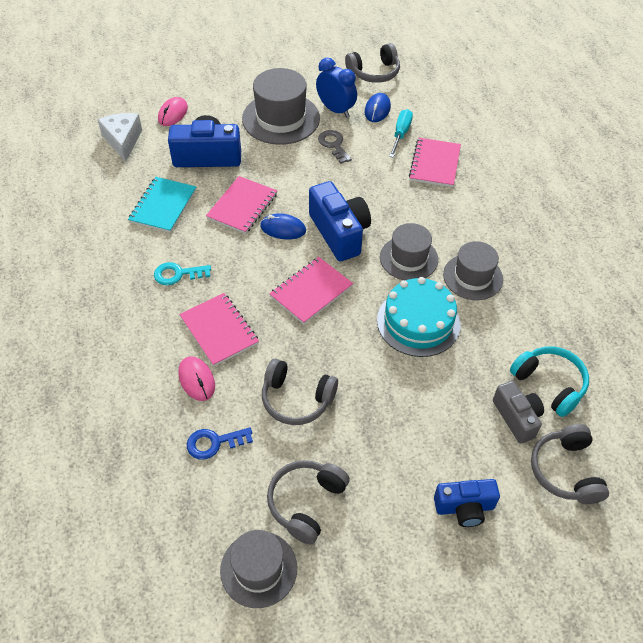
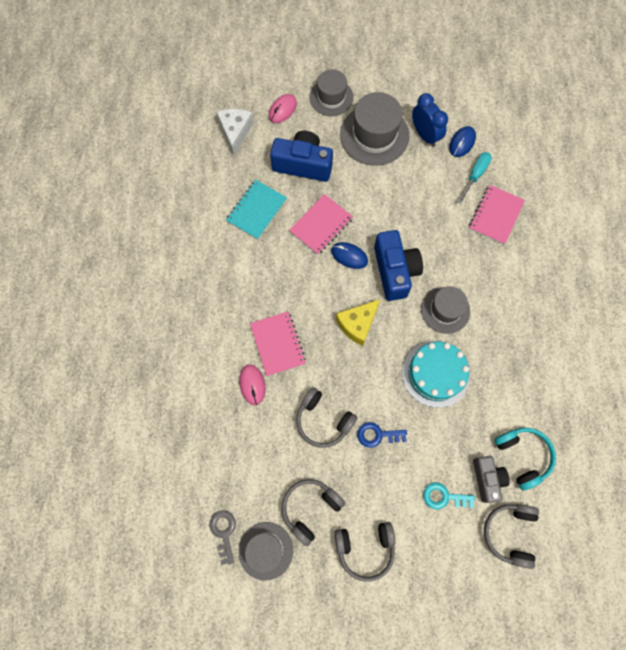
camera: 15 degrees right, 20 degrees up
turquoise key [154,262,211,285] -> turquoise key moved to [423,483,475,510]
blue key [187,427,253,460] -> blue key moved to [357,422,407,448]
pink notebook [269,257,353,324] -> yellow cheese [336,299,380,346]
grey key [318,130,352,164] -> grey key moved to [209,510,236,565]
grey headphones [345,43,400,83] -> grey headphones moved to [334,522,395,582]
blue camera [434,479,500,527] -> none
grey hat [443,241,503,300] -> grey hat moved to [309,69,353,116]

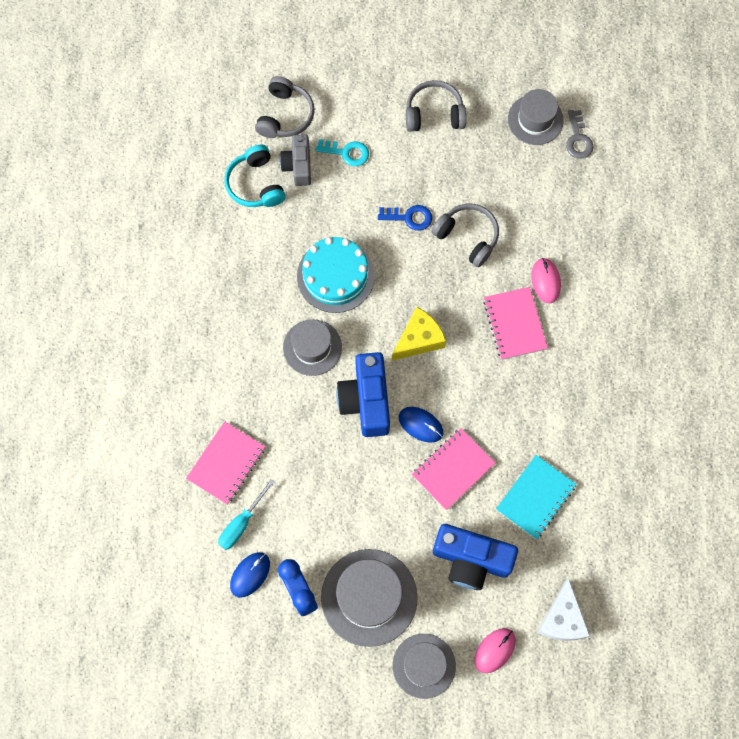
camera: 175 degrees left, 0 degrees up
grey headphones [282,479,345,546] -> none

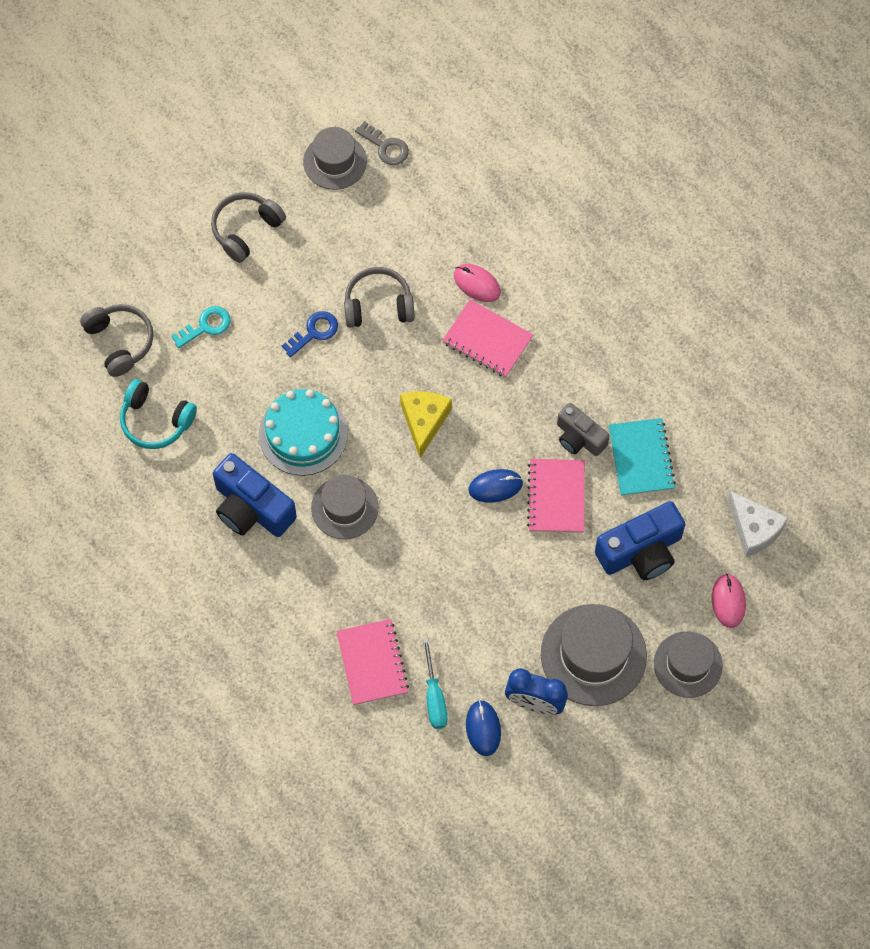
camera: 45 degrees left, 5 degrees down
grey camera [280,134,311,186] -> grey camera moved to [557,403,610,456]
blue camera [336,352,390,437] -> blue camera moved to [213,453,297,537]

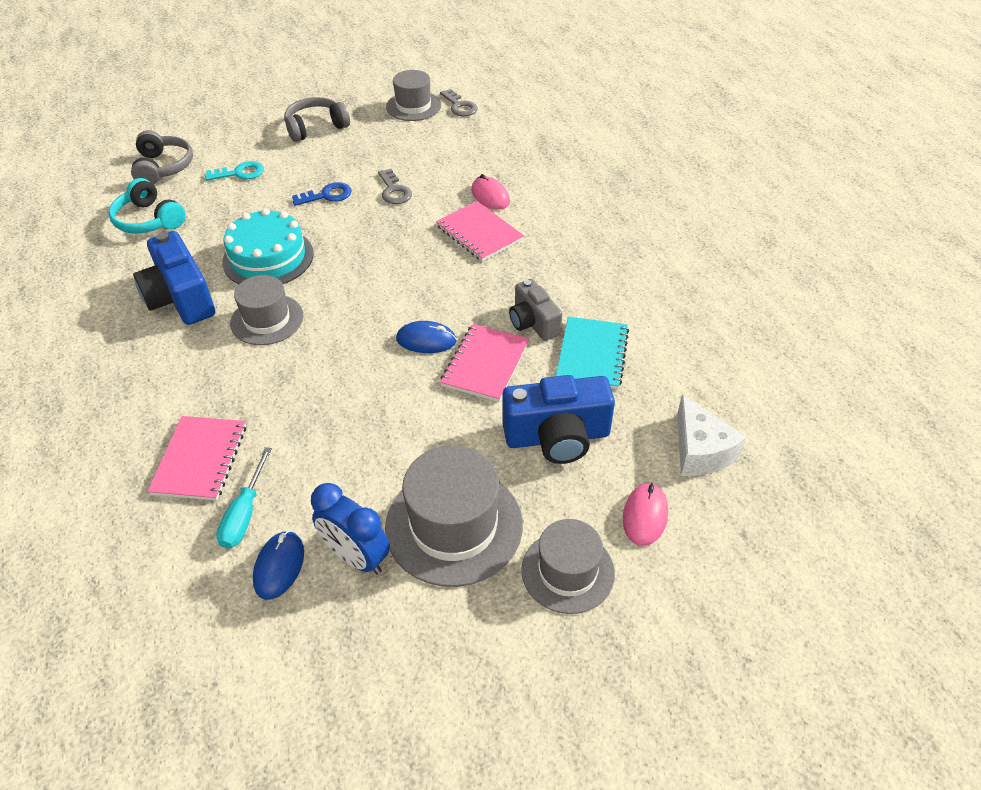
camera: 20 degrees right, 20 degrees down
grey headphones [344,267,415,328] -> grey key [378,169,412,204]
yellow cheese [400,391,452,458] -> none

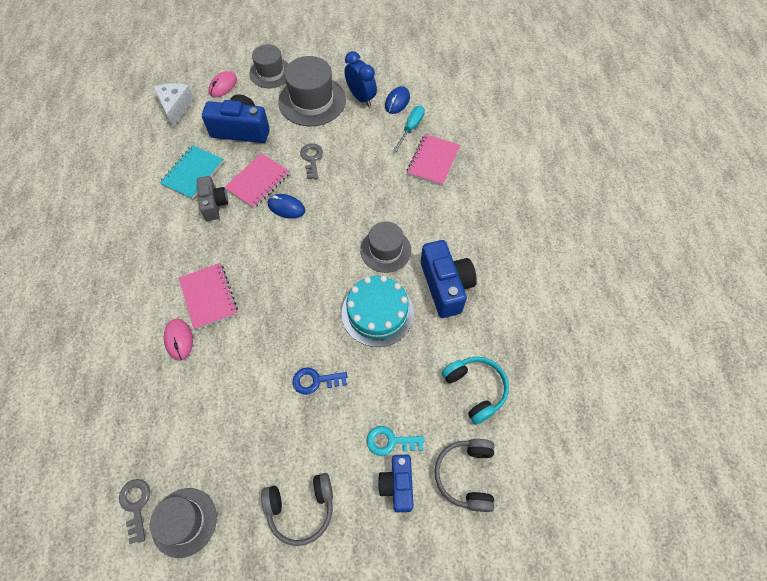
camera: 165 degrees left, 15 degrees up
grey key [378,169,412,204] -> grey key moved to [300,143,323,179]
none -> blue camera [378,455,414,512]

